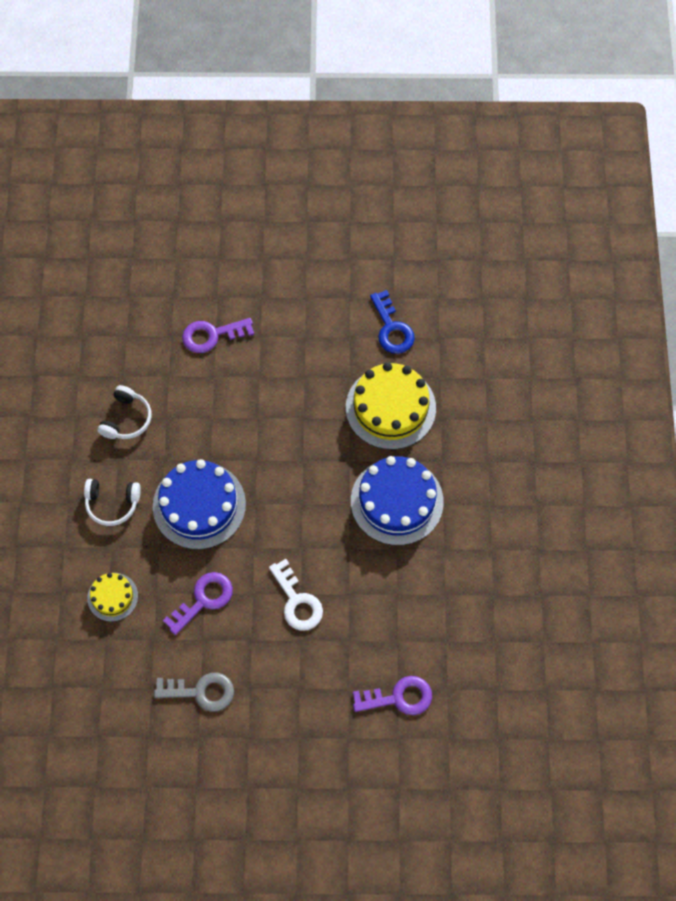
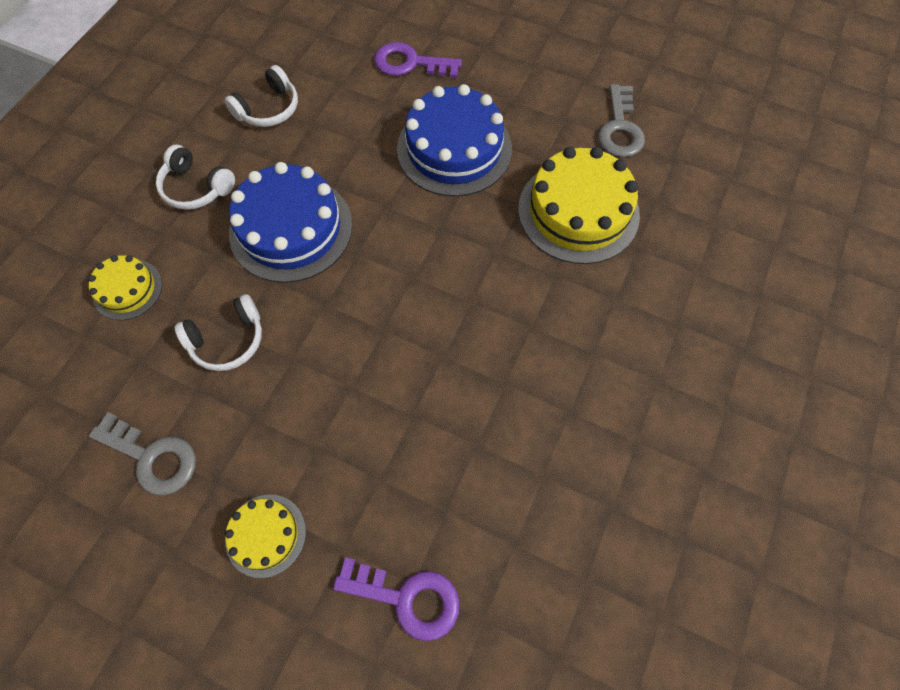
camera: 25 degrees right, 0 degrees up
purple key [163,572,233,635] -> white headphones [174,294,262,371]
white key [269,559,323,631] -> none
blue cake [351,456,444,545] -> blue cake moved to [397,84,512,197]
blue key [370,290,415,354] -> grey key [598,84,645,157]
none -> yellow cake [225,494,306,578]

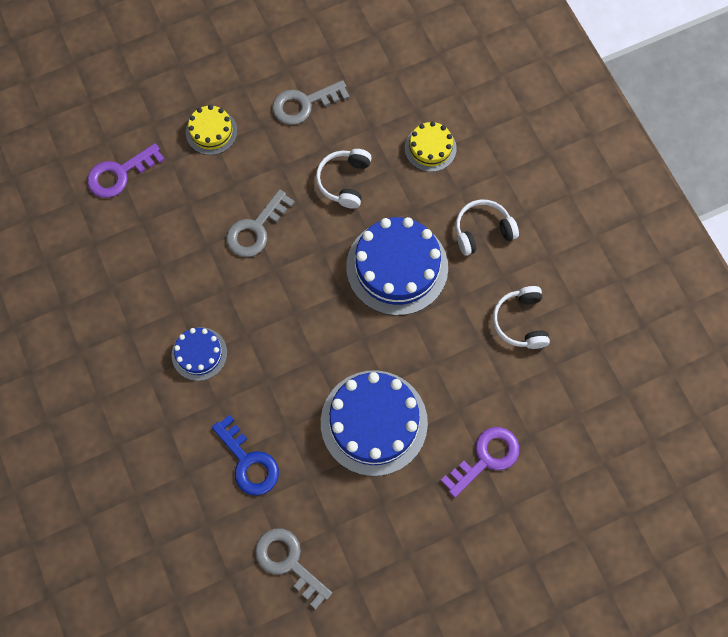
camera: 130 degrees right, 5 degrees up
yellow cake [518,147,640,264] -> blue key [212,415,279,496]
none -> blue cake [172,327,227,381]
none -> grey key [226,189,295,257]

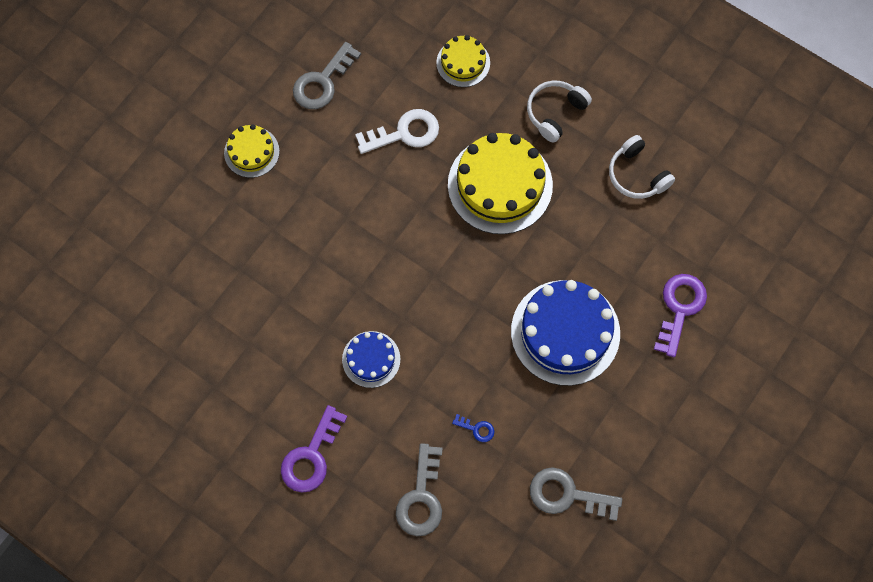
camera: 30 degrees left, 0 degrees up
purple key [87,143,165,198] -> purple key moved to [281,405,348,492]
blue key [212,415,279,496] -> blue key [452,414,495,442], size x0.47
grey key [226,189,295,257] -> grey key moved to [396,443,442,536]
white headphones [316,149,372,209] -> white key [355,109,439,154]
blue cake [346,217,448,316] -> yellow cake [448,133,553,234]

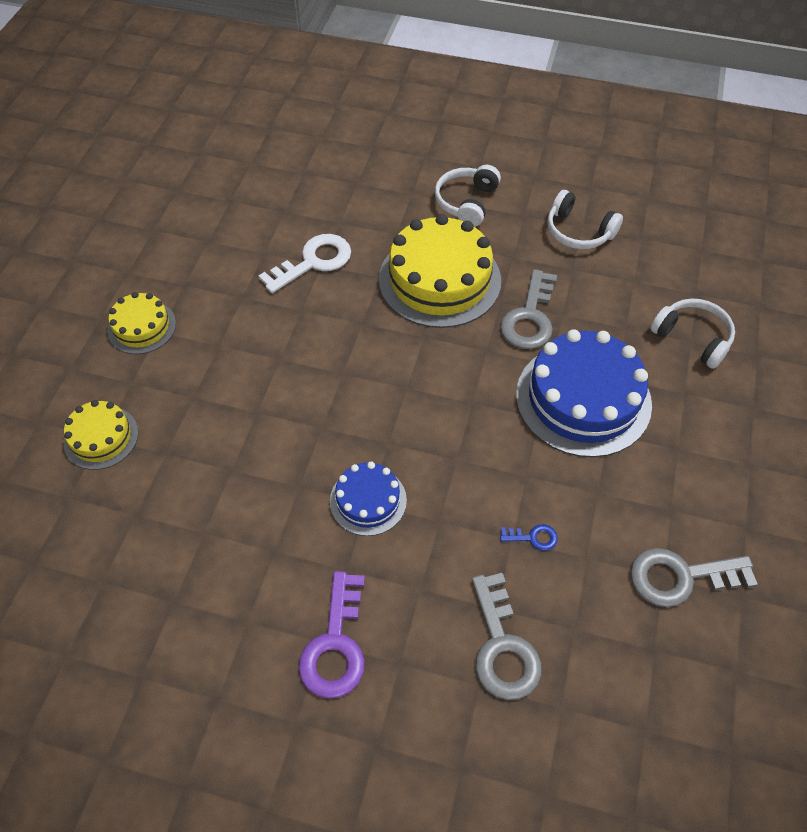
camera: 20 degrees left, 15 degrees down
grey key [293,42,361,109] -> grey key moved to [500,269,557,349]
yellow cake [436,35,490,87] -> yellow cake moved to [63,400,139,470]
purple key [654,274,707,357] -> white headphones [650,298,735,369]

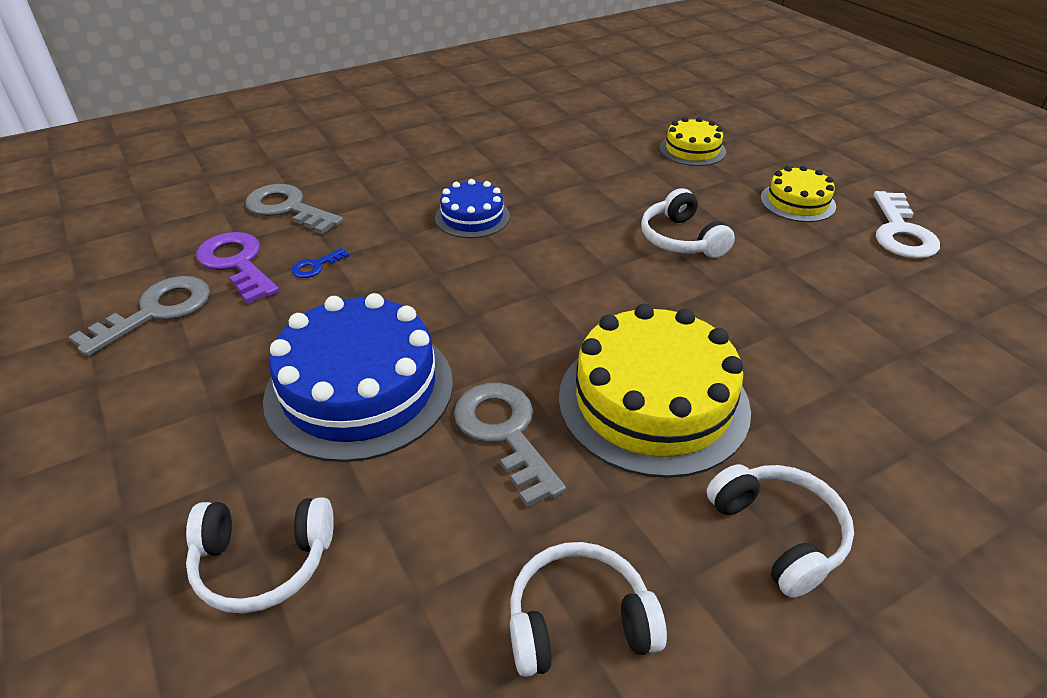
camera: 135 degrees right, 15 degrees down
white key [259,234,351,293] -> white key moved to [874,191,940,259]
purple key [298,571,365,699] -> purple key moved to [196,232,279,304]
none -> white headphones [641,188,735,258]

